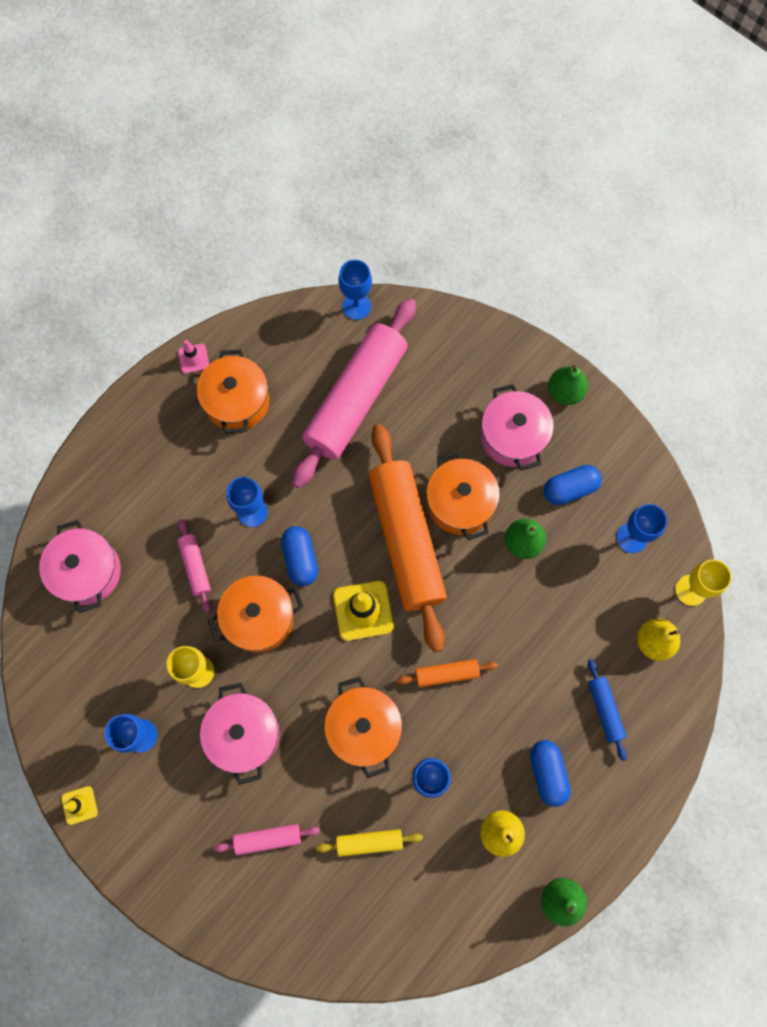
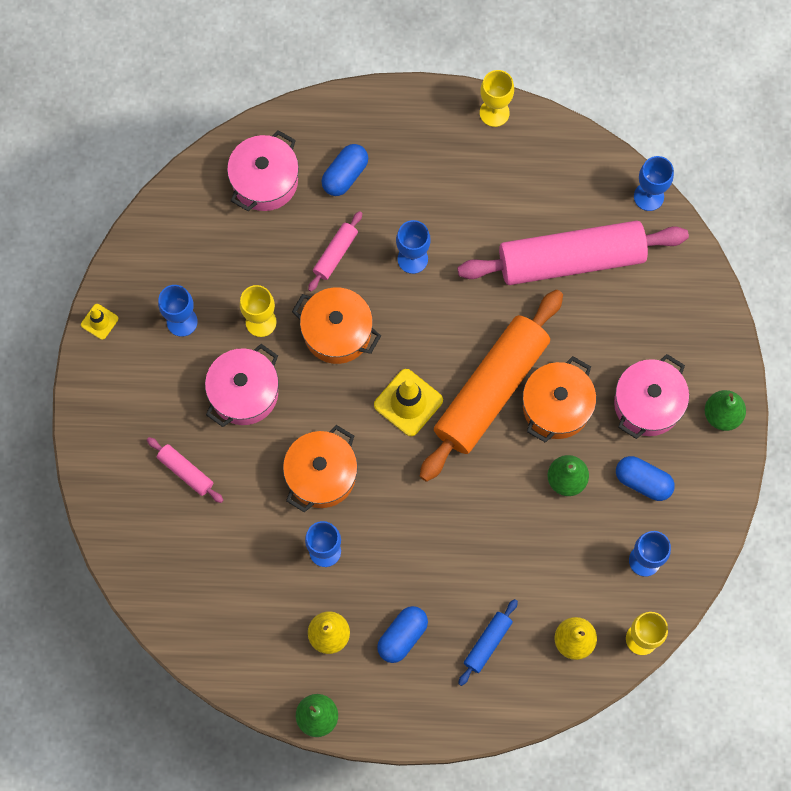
camera: 50 degrees right, 0 degrees up
pink traffic cone [178,340,209,374] -> yellow goblet [480,70,514,127]
orange pot [197,349,269,434] -> none
blue capsule [281,526,318,586] -> blue capsule moved to [322,144,368,196]
yellow rolling pin [316,829,423,857] -> none
orange rolling pin [397,659,498,687] -> none

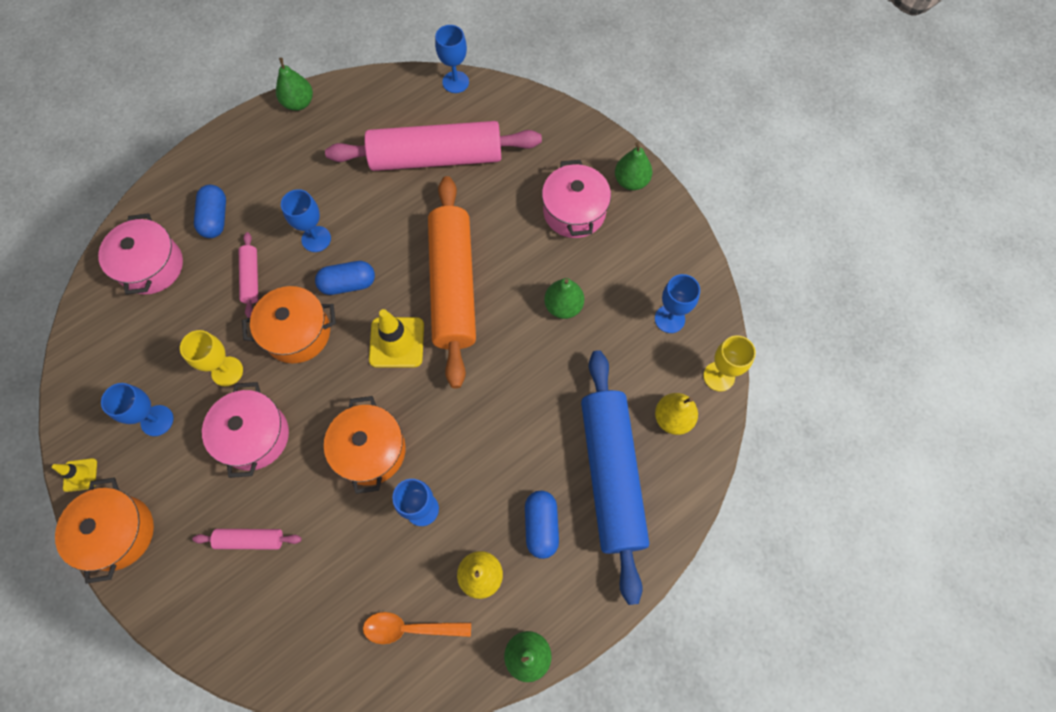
camera: 40 degrees left, 5 degrees down
pink rolling pin [457,221,689,285] -> pink rolling pin turned 45 degrees clockwise [325,121,542,171]
blue rolling pin [458,599,518,686] -> blue rolling pin [581,350,649,605], size x2.40
yellow goblet [480,70,514,127] -> green pear [276,58,313,111]
orange pot [523,356,596,443] -> orange pot moved to [55,477,154,584]
blue capsule [616,456,675,501] -> blue capsule moved to [315,261,375,295]
none -> orange spoon [363,612,471,644]

